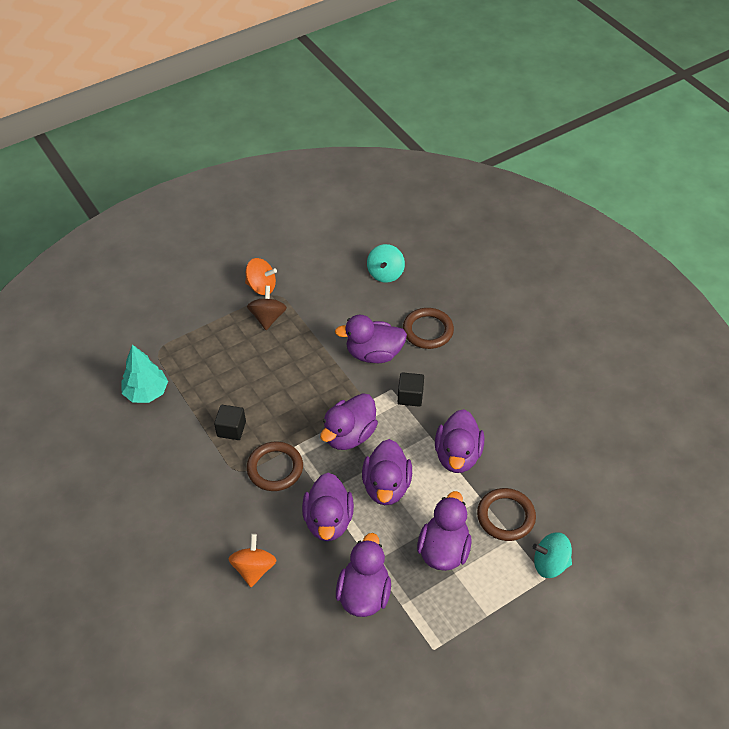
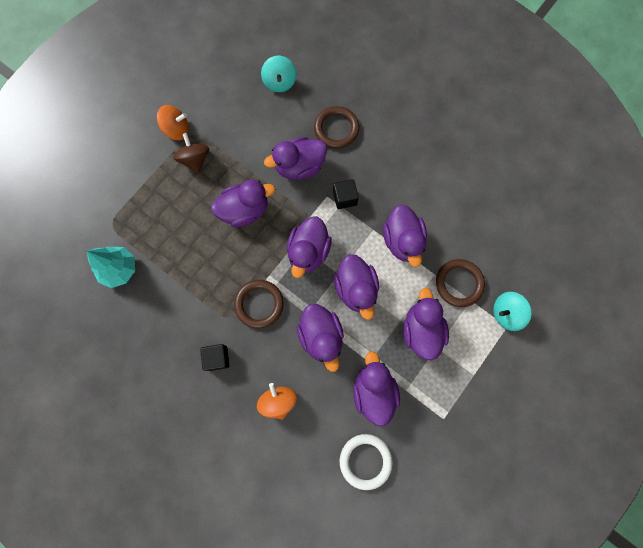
camera: 20 degrees left, 25 degrees up
black cube [214,405,246,440] -> black cube moved to [200,344,229,371]
none -> purple duck [211,180,275,227]
none -> white ring [340,434,393,490]

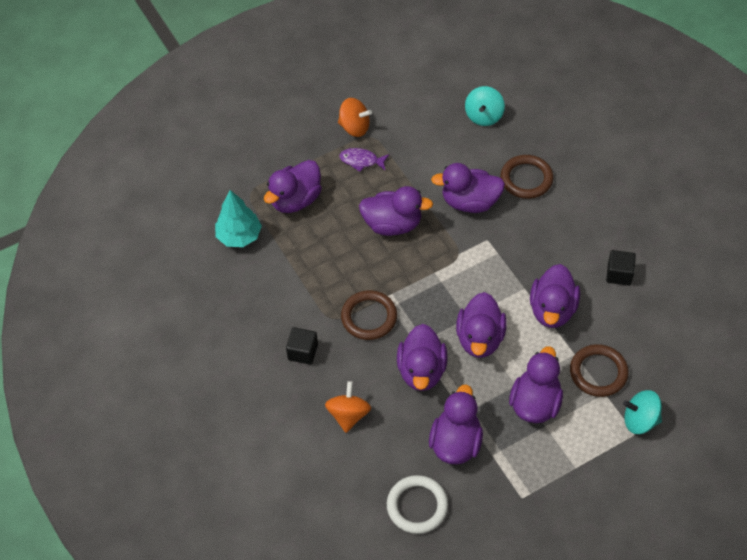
camera: 25 degrees right, 20 degrees down
brown spinning top [173,133,209,174] -> purple fish [339,148,389,172]
purple duck [287,216,332,278] -> purple duck moved to [264,160,322,213]
black cube [333,179,359,209] -> black cube moved to [606,250,636,286]

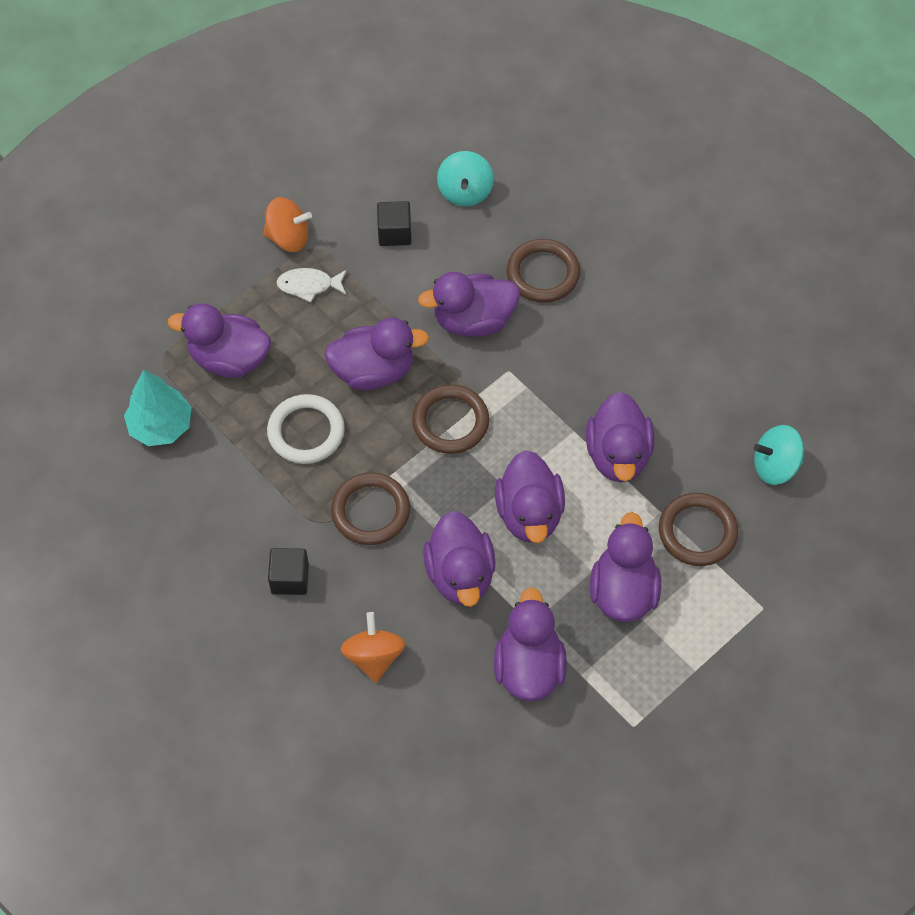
camera: 15 degrees left, 5 degrees up
purple duck [264,160,322,213] -> purple duck turned 75 degrees clockwise [168,303,271,378]
purple fish [339,148,389,172] -> white fish [276,268,347,303]
white ring [387,475,448,534] -> white ring moved to [267,394,345,464]
black cube [606,250,636,286] -> black cube moved to [377,201,411,246]
turquoise spinning top [623,390,662,434] -> turquoise spinning top moved to [754,425,804,485]
none -> brown ring [412,385,489,454]

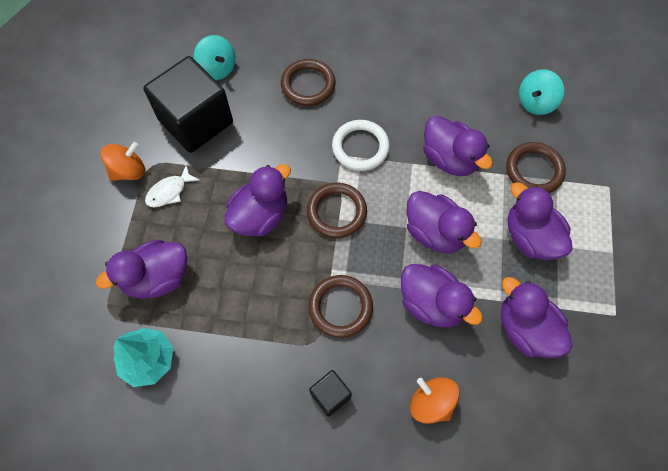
camera: 40 degrees left, 5 degrees up
white ring [267,394,345,464] -> white ring moved to [332,120,390,171]
black cube [377,201,411,246] -> black cube [143,56,233,153], size x2.22
purple duck [418,272,520,337] -> none

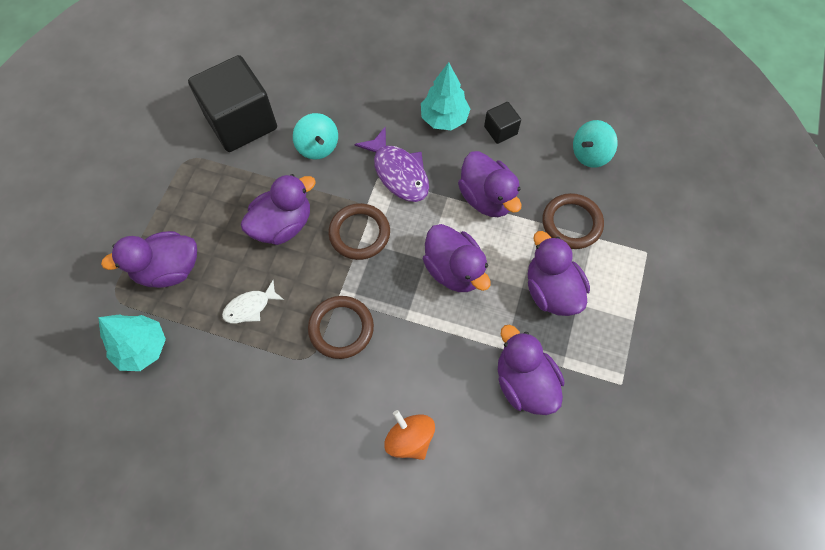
camera: 10 degrees right, 0 degrees up
orange spinning top [101,142,145,181] -> none
white fish [145,165,199,207] -> white fish moved to [222,281,284,323]
turquoise spinning top [194,35,236,80] -> turquoise spinning top moved to [293,113,338,160]
brown ring [281,59,336,106] -> none
black cube [309,370,352,417] -> black cube moved to [484,102,521,144]
white ring [332,120,390,171] -> purple fish [354,126,429,202]
purple duck [401,264,483,328] -> none
none -> turquoise tree [421,62,470,130]

